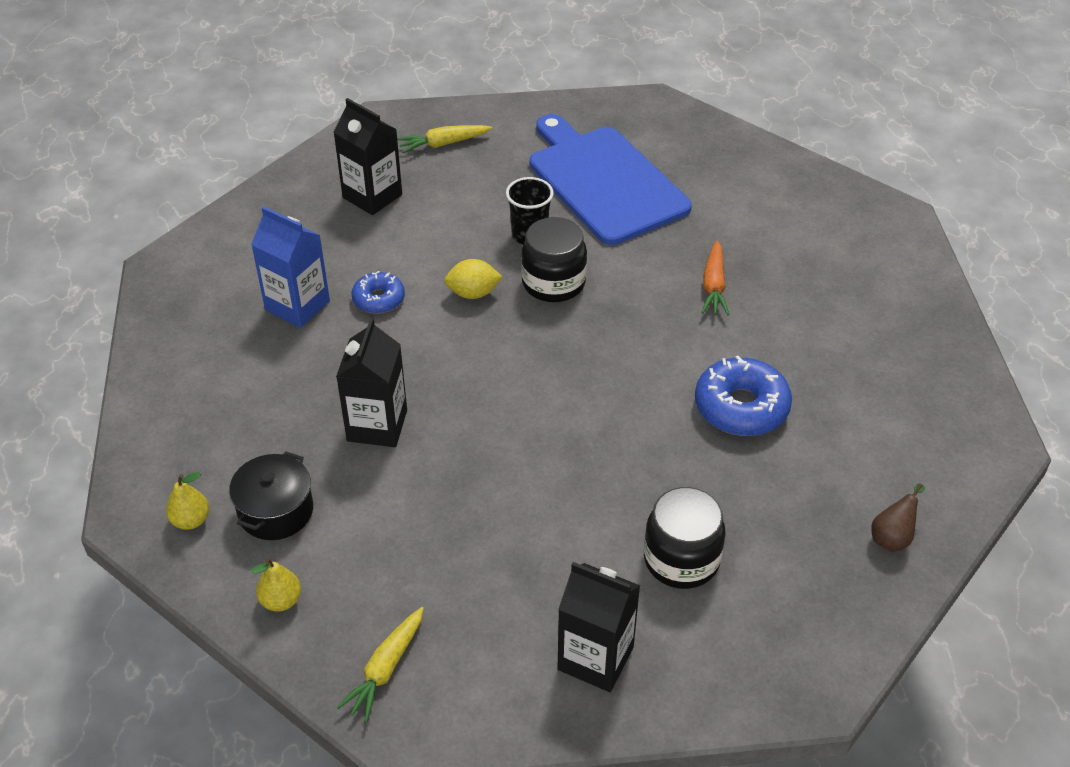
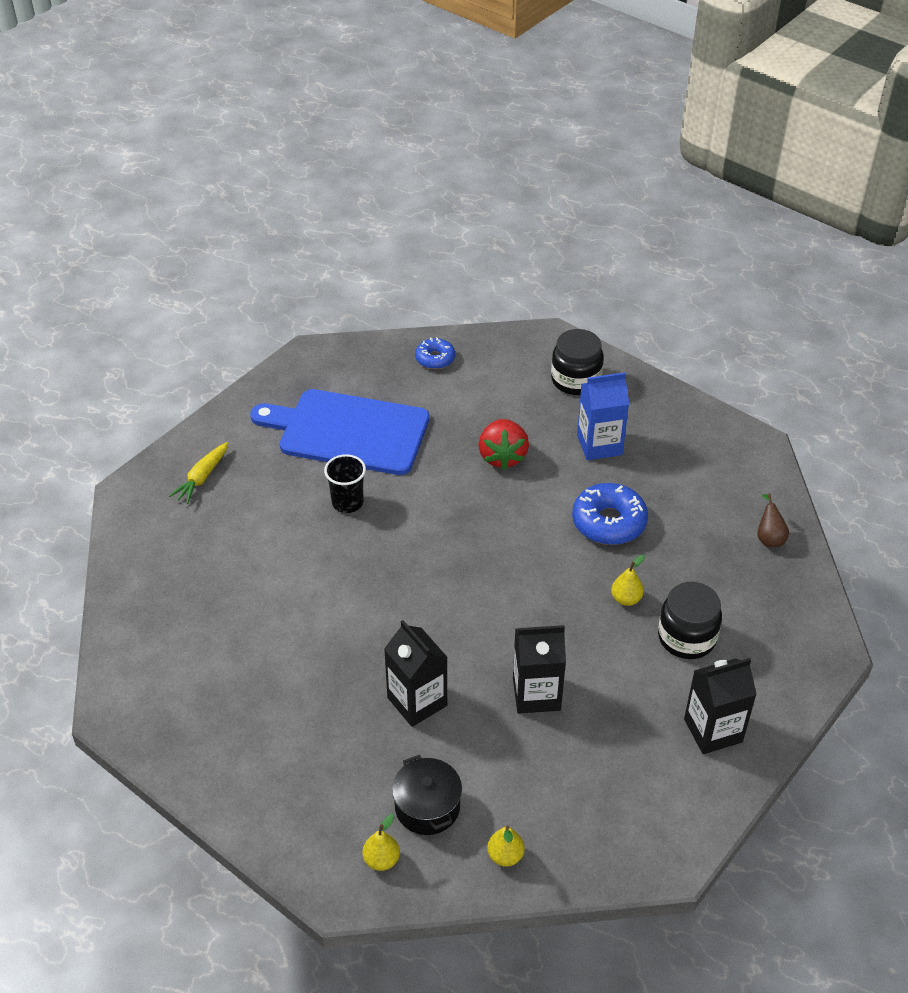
camera: 45 degrees left, 0 degrees up
blue carton [251,206,330,328] -> blue carton moved to [577,372,629,460]
black carton [333,98,402,215] -> black carton moved to [513,625,566,714]
yellow carrot [336,607,424,722] -> none
blue donut [352,271,405,314] -> blue donut moved to [415,337,455,369]
yellow lemon [444,259,502,299] -> none
black jar [521,217,587,302] -> black jar moved to [551,329,604,395]
orange carrot [701,240,730,315] -> red strawberry [479,419,529,470]
none -> yellow pear [611,555,645,606]

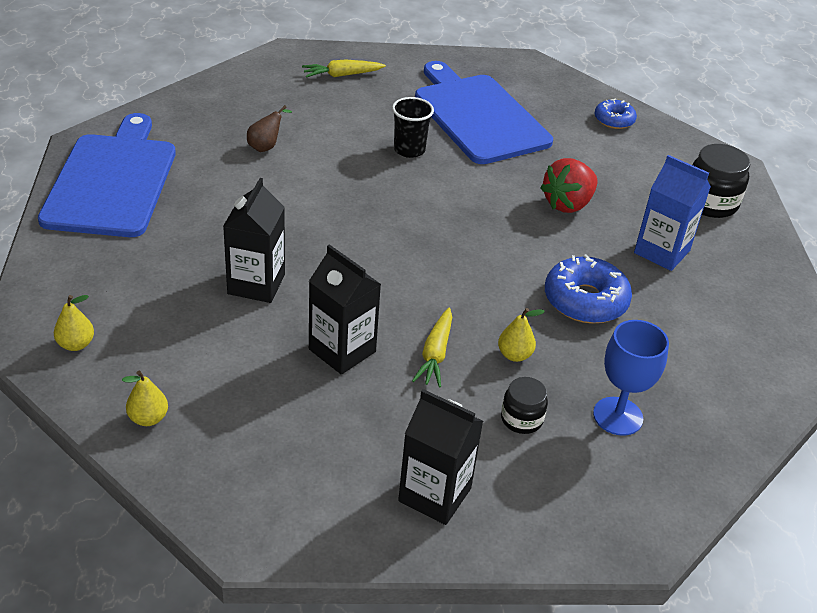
camera: 45 degrees right, 5 degrees down
black pot [392,755,462,835] -> none
black jar [658,582,722,659] -> black jar [501,377,548,434], size x0.61
brown pear [757,493,789,547] -> brown pear moved to [247,105,292,152]
none -> blue cutting board [38,113,176,237]
none -> yellow carrot [412,307,452,388]
none -> blue goblet [593,320,669,436]

